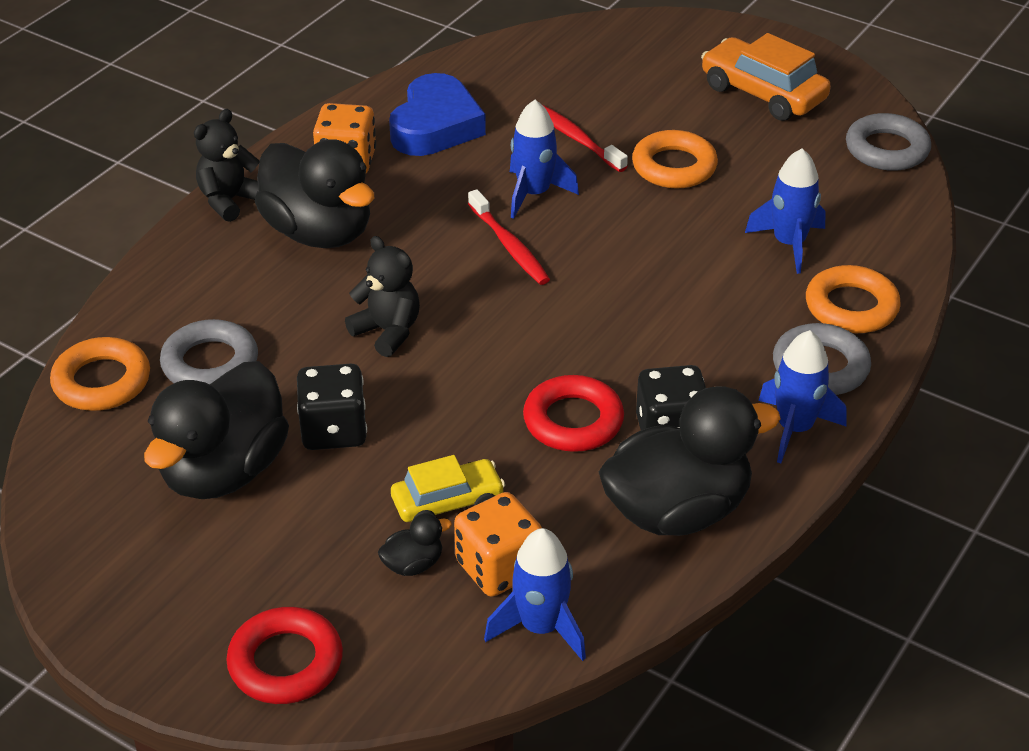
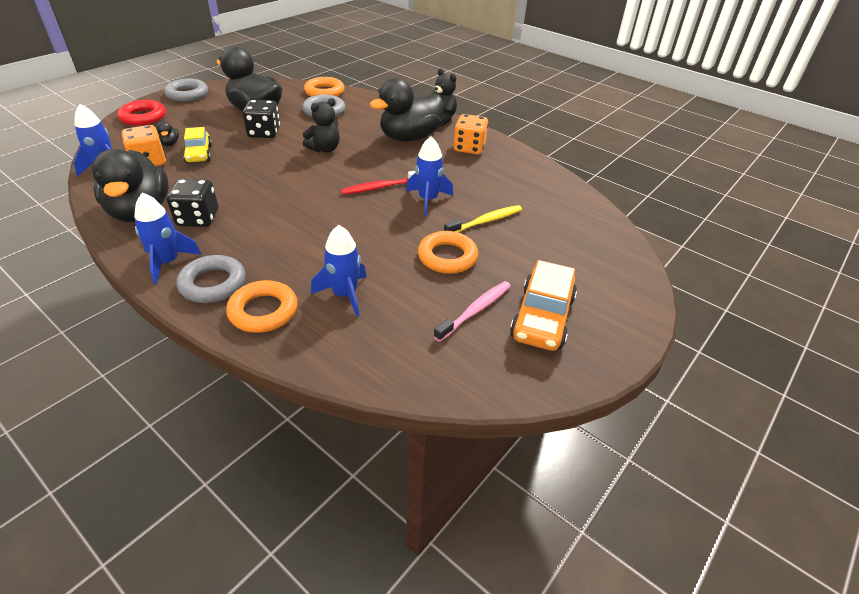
camera: 95 degrees right, 0 degrees up
blue heart [389,73,486,156] -> none
red ring [523,375,624,452] -> none
red toothbrush [543,105,628,172] -> yellow toothbrush [444,205,522,232]
orange car [701,33,831,121] -> orange car turned 150 degrees clockwise [510,260,577,351]
grey ring [846,113,931,171] -> grey ring moved to [164,79,208,102]
none -> pink toothbrush [434,281,511,342]

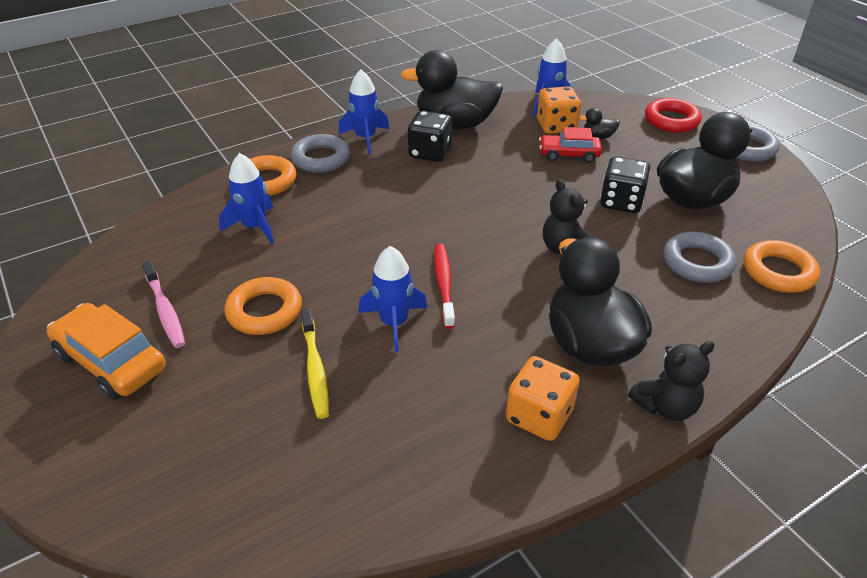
camera: 110 degrees right, 0 degrees up
yellow car [183,127,212,163] -> red car [539,127,602,163]

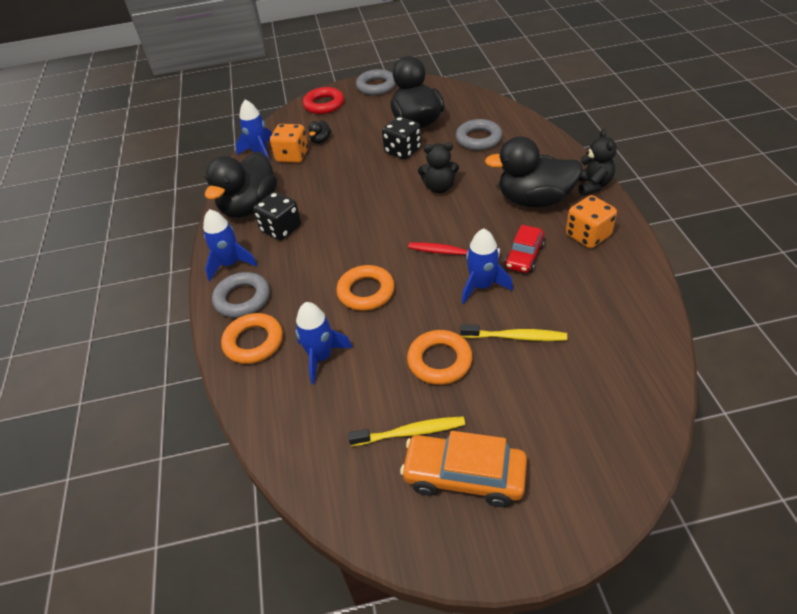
camera: 65 degrees left, 5 degrees up
orange car [47,303,166,400] -> orange car turned 45 degrees clockwise [400,431,527,507]
pink toothbrush [142,261,185,348] -> yellow toothbrush [348,416,465,446]
red car [539,127,602,163] -> red car moved to [505,225,545,273]
orange ring [744,240,820,293] -> orange ring moved to [336,265,395,311]

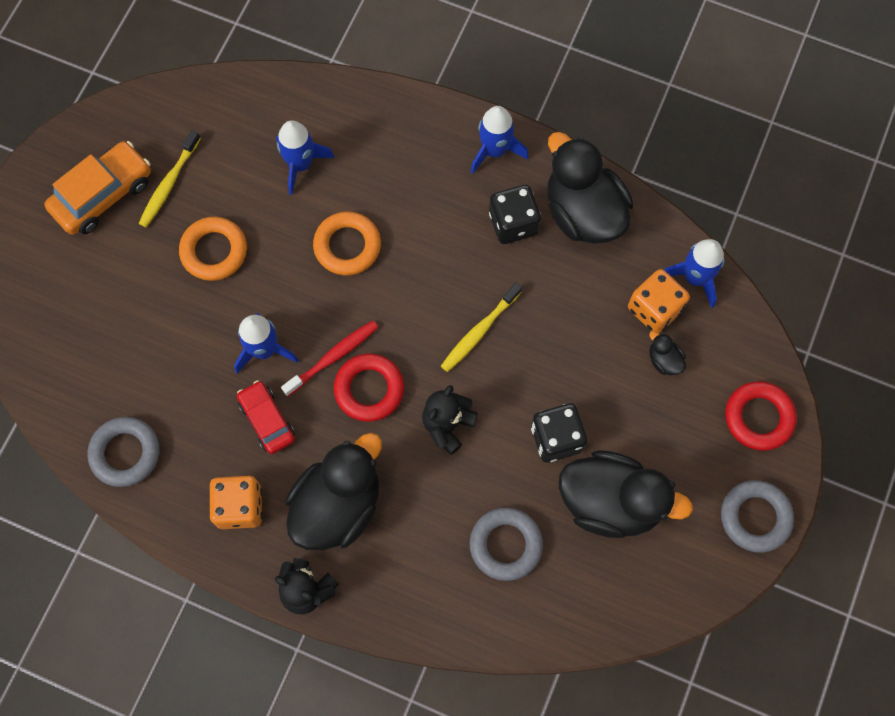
camera: 120 degrees right, 25 degrees up
grey ring [212,272,270,318] -> grey ring moved to [88,417,159,487]
orange ring [221,313,283,364] -> none
yellow toothbrush [460,324,567,341] -> yellow toothbrush moved to [441,283,522,372]
none -> red ring [334,354,404,422]

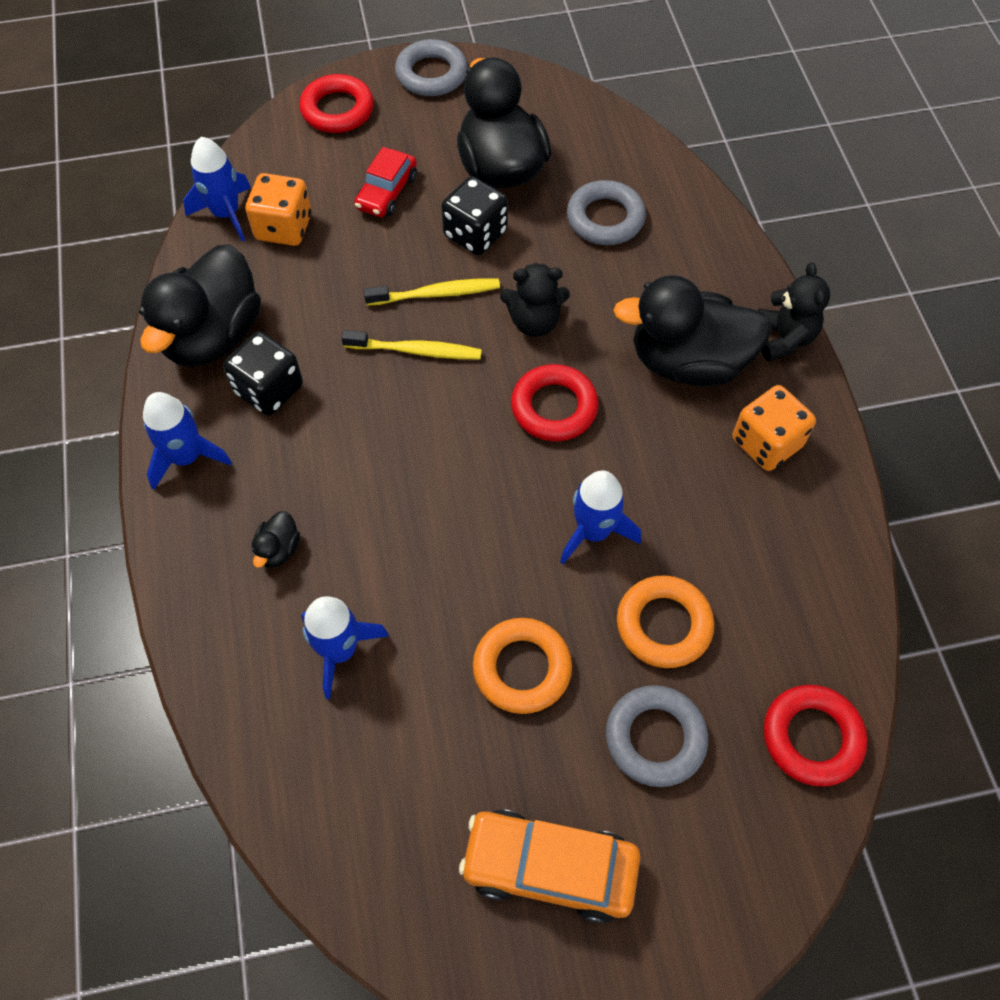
camera: 125 degrees left, 10 degrees down
grey ring [88,417,159,487] -> grey ring moved to [606,685,708,787]
yellow toothbrush [139,130,201,227] -> yellow toothbrush moved to [364,278,500,306]
red car [237,380,295,454] -> red car moved to [354,147,417,217]
red toothbrush [281,321,378,396] -> none
orange ring [313,211,381,276] -> orange ring moved to [617,575,714,668]
black duck [649,331,686,375] -> black duck moved to [252,511,300,568]
none -> red ring [764,685,867,786]

